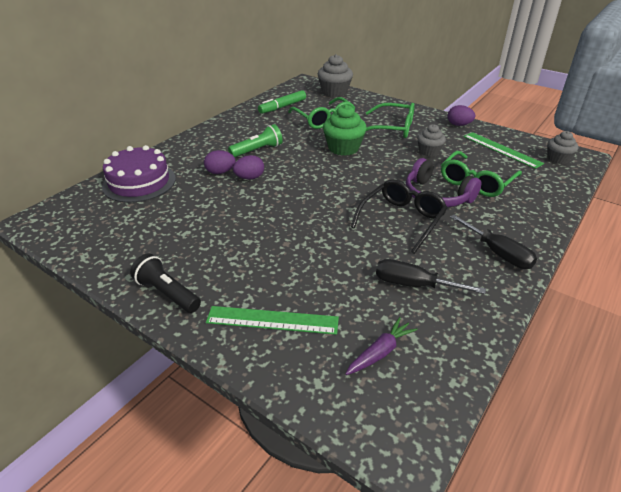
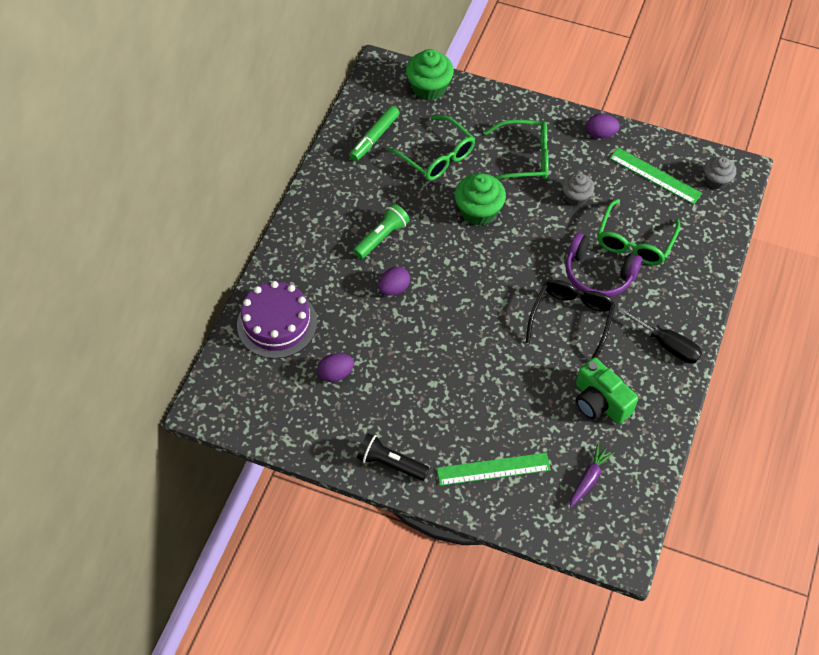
camera: 15 degrees left, 20 degrees up
purple egg [204,150,236,174] -> purple egg moved to [318,353,354,382]
grey cupcake [318,54,353,97] -> green cupcake [406,49,454,101]
black screwdriver [376,259,486,294] -> green camera [576,357,638,424]

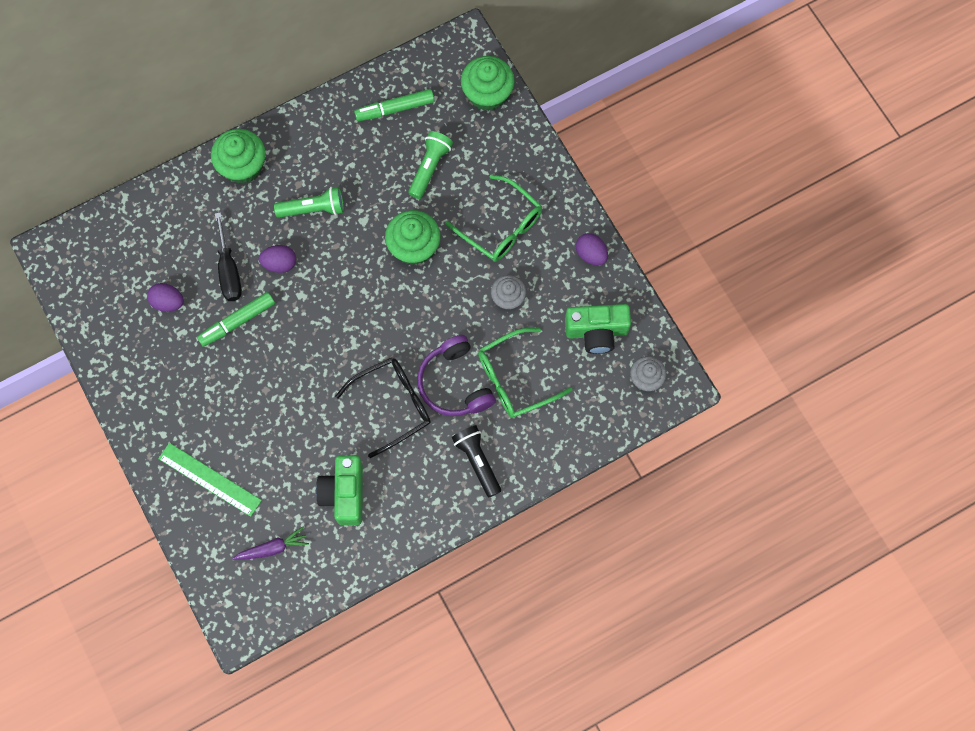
camera: 40 degrees right, 15 degrees up
purple cake [237,281,317,359] -> none
black flashlight [357,433,429,481] -> black flashlight moved to [452,425,501,497]
green glasses [387,115,475,181] -> green flashlight [408,131,453,199]
green ruler [610,148,702,205] -> green camera [565,304,631,354]
black screwdriver [618,307,702,363] -> black screwdriver moved to [215,212,242,301]
none -> green marker [197,292,275,347]
none -> green cupcake [211,129,266,183]

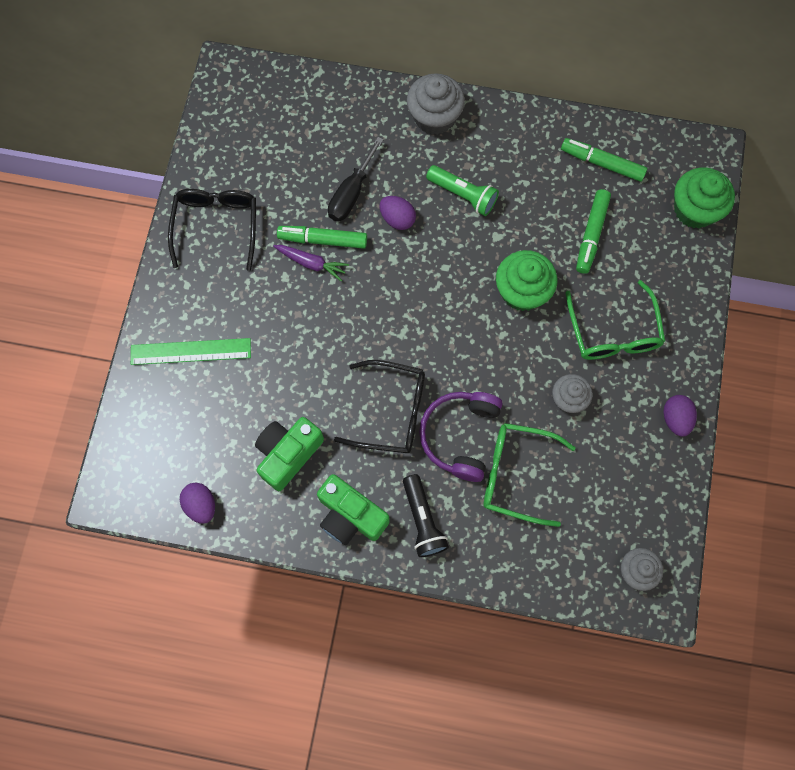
camera: 40 degrees right, 0 degrees up
purple egg [147,283,184,312] -> purple egg moved to [180,483,215,524]
green ruler [158,443,262,517] -> green ruler turned 75 degrees counterclockwise [131,338,251,365]
green cupcake [211,129,266,183] -> grey cupcake [407,73,465,135]
purple carrot [232,527,309,560] -> purple carrot moved to [273,245,349,282]
green flashlight [408,131,453,199] -> green marker [576,189,611,274]
black flashlight [452,425,501,497] -> black flashlight turned 150 degrees clockwise [403,474,449,557]
green camera [565,304,631,354] -> green camera moved to [317,474,390,546]
none -> black glasses [168,189,256,271]

